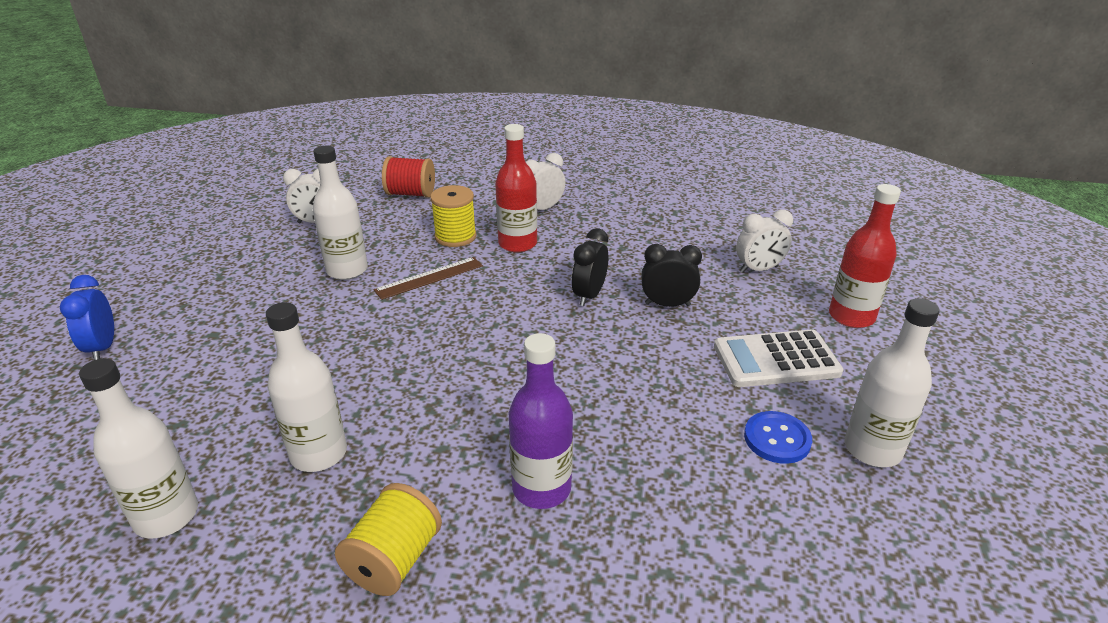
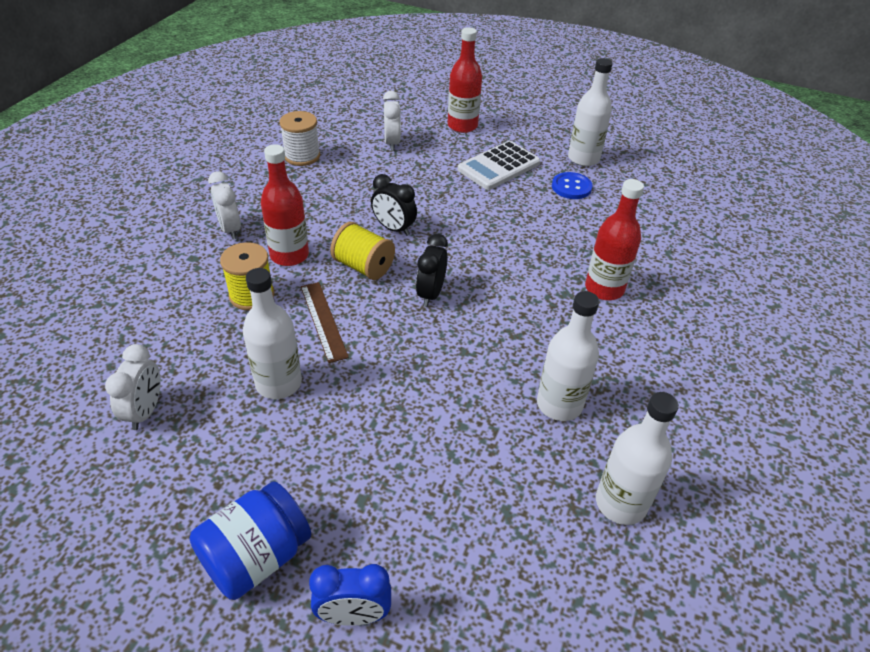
camera: 80 degrees left, 10 degrees up
yellow spool [335,483,442,596] -> yellow spool moved to [330,222,395,280]
red spool [382,156,435,198] -> none
purple bottle [509,333,573,509] -> red bottle [585,179,644,300]
black clock [642,244,702,307] -> black clock moved to [416,234,448,307]
white calculator [714,329,843,387] -> white calculator turned 45 degrees clockwise [458,141,540,190]
none -> blue jar [189,481,311,600]
none -> white spool [279,111,320,166]

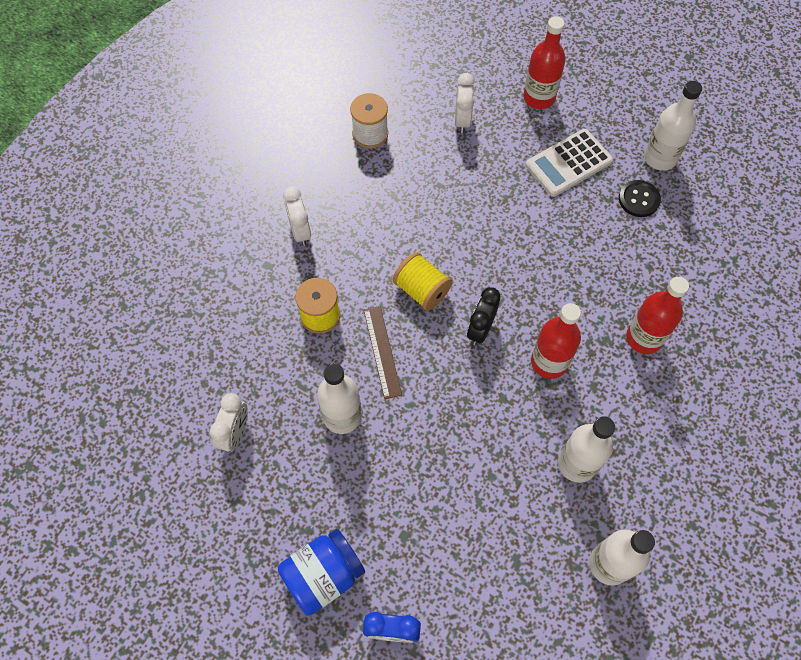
camera: 10 degrees right, 20 degrees up
red bottle [261,144,309,266] -> red bottle moved to [531,303,581,379]
black clock [371,174,417,236] -> none
blue button [552,172,593,199] -> black button [619,180,661,217]

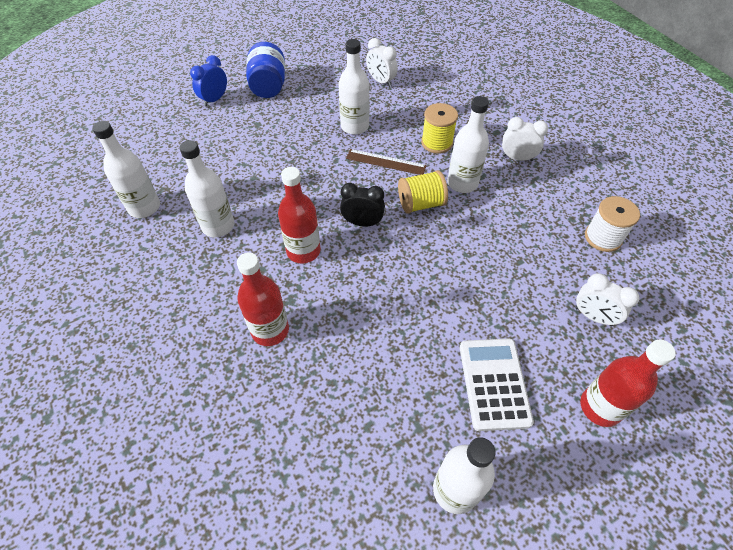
camera: 120 degrees right, 10 degrees down
black clock [467,287,501,345] -> black clock turned 45 degrees counterclockwise [340,183,385,227]
black button [619,180,661,217] -> none
none -> white bottle [447,96,489,193]

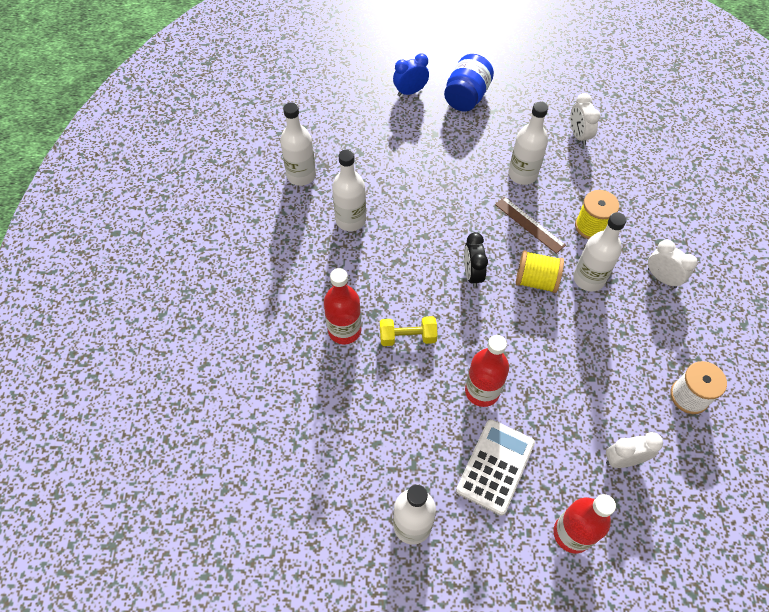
camera: 30 degrees right, 5 degrees up
red bottle [278,167,321,263] -> red bottle moved to [465,335,509,407]
black clock [340,183,385,227] -> black clock turned 135 degrees counterclockwise [464,232,488,288]
white clock [575,273,639,326] -> white clock turned 105 degrees clockwise [606,432,663,468]
none -> yellow dumbbell [380,316,438,346]

